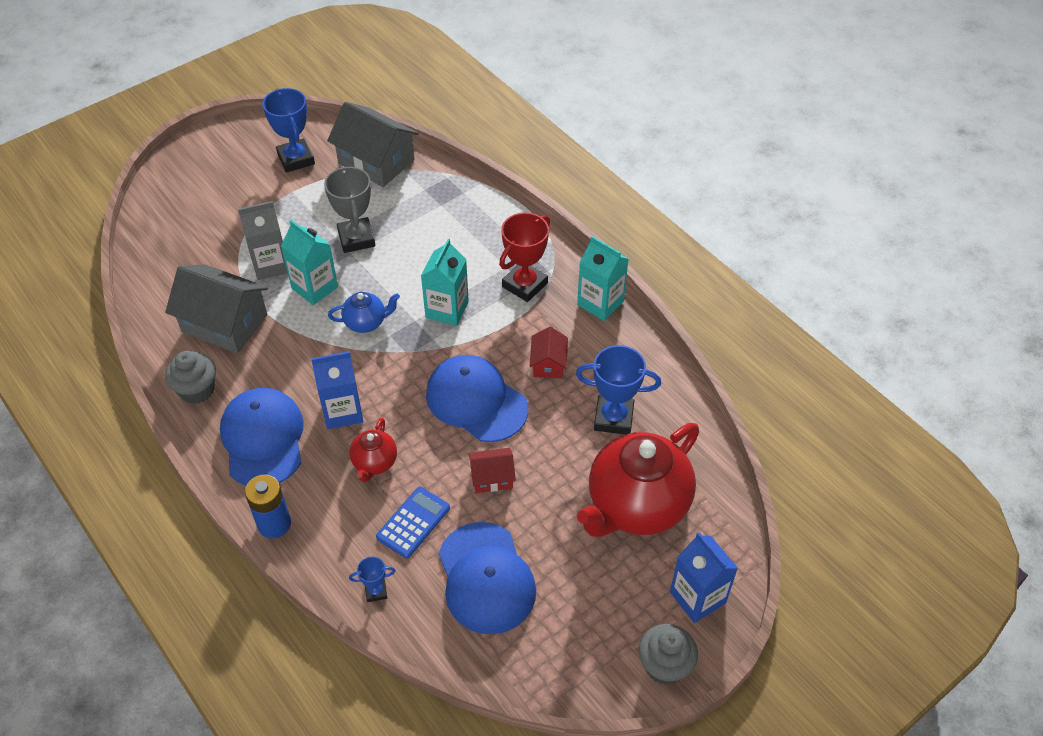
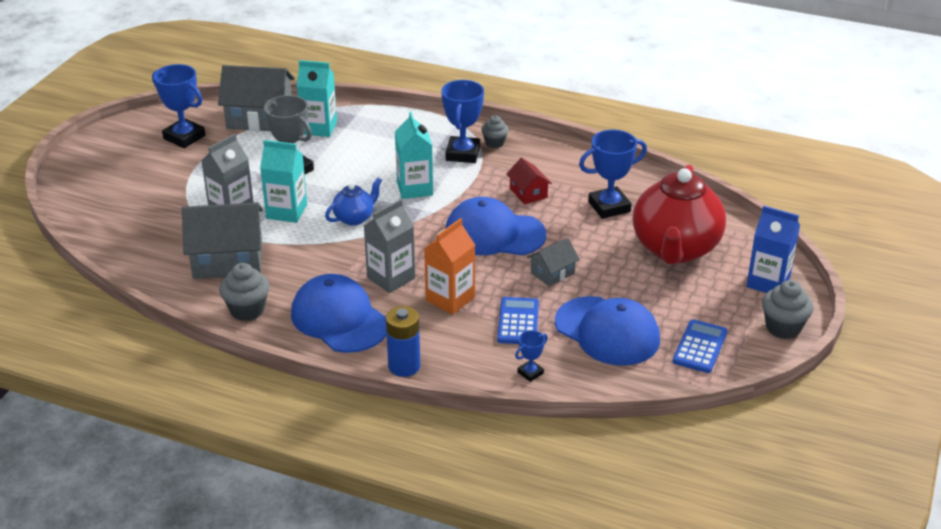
camera: 30 degrees left, 15 degrees down
blue carton [311,351,363,429] -> grey carton [364,199,415,293]
red teapot [349,418,397,482] -> orange carton [424,218,475,315]
red house [468,448,516,493] -> grey house [527,238,580,287]
red trophy [499,212,550,302] -> blue trophy [441,80,484,163]
turquoise carton [577,236,628,321] -> turquoise carton moved to [297,60,337,137]
none -> grey cupcake [481,115,509,148]
none -> blue calculator [673,319,727,373]

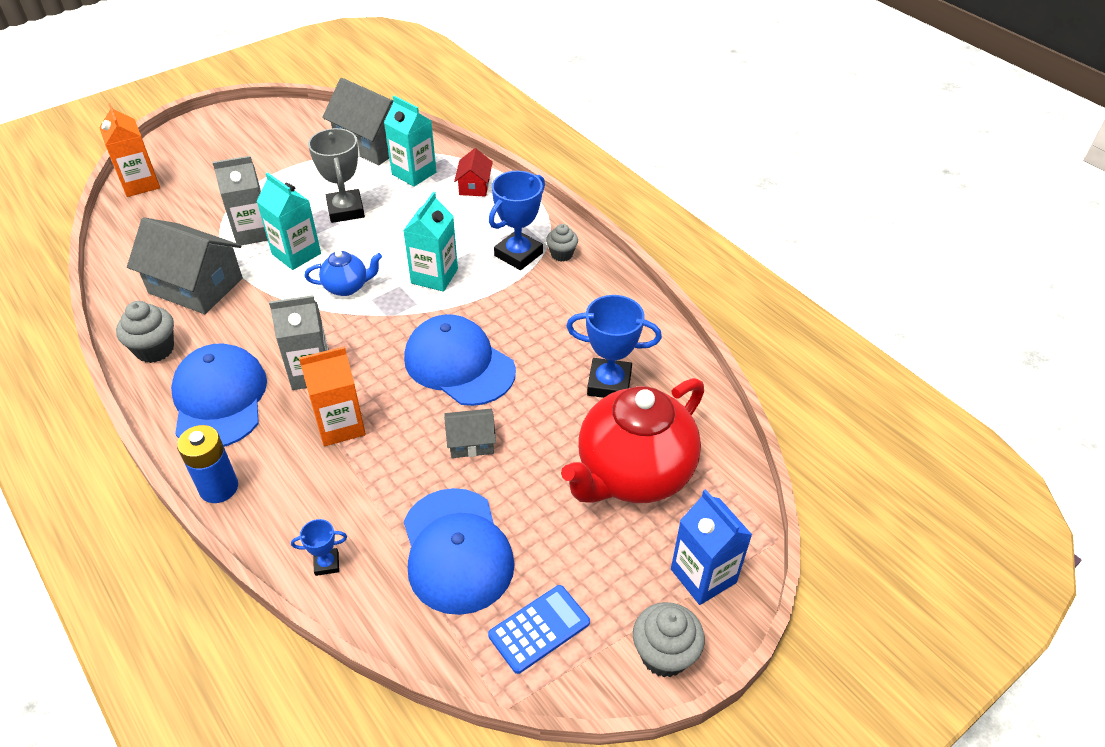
camera: 30 degrees right, 10 degrees up
blue trophy [152,64,205,148] -> none
blue calculator [497,297,539,344] -> none
red house [506,158,552,204] -> red house moved to [454,148,493,197]
none -> orange carton [99,103,160,197]

